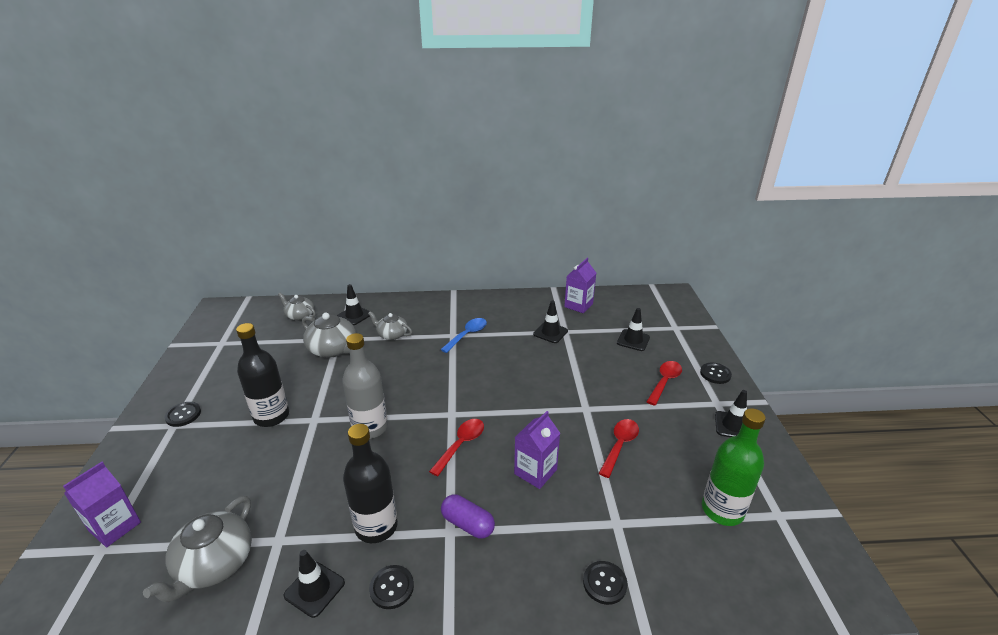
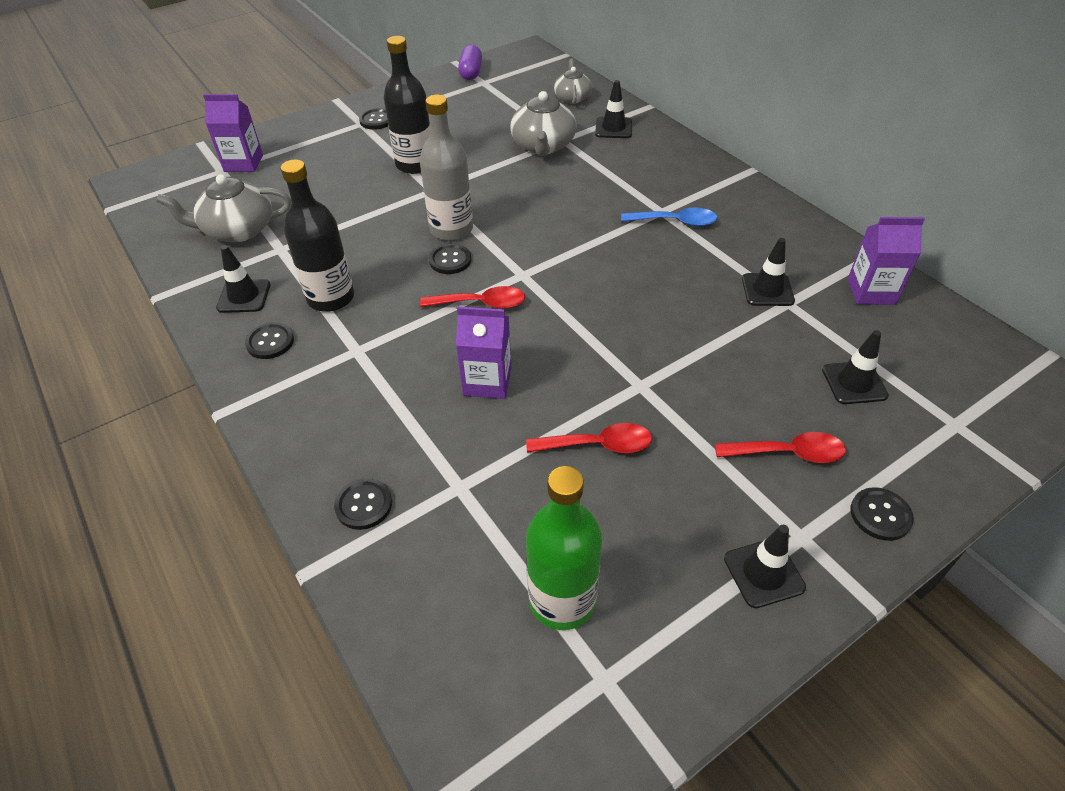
camera: 60 degrees right, 15 degrees up
grey teapot [368,311,412,340] -> none
purple capsule [441,495,495,539] -> purple capsule moved to [458,45,482,80]
none -> black button [429,244,472,274]

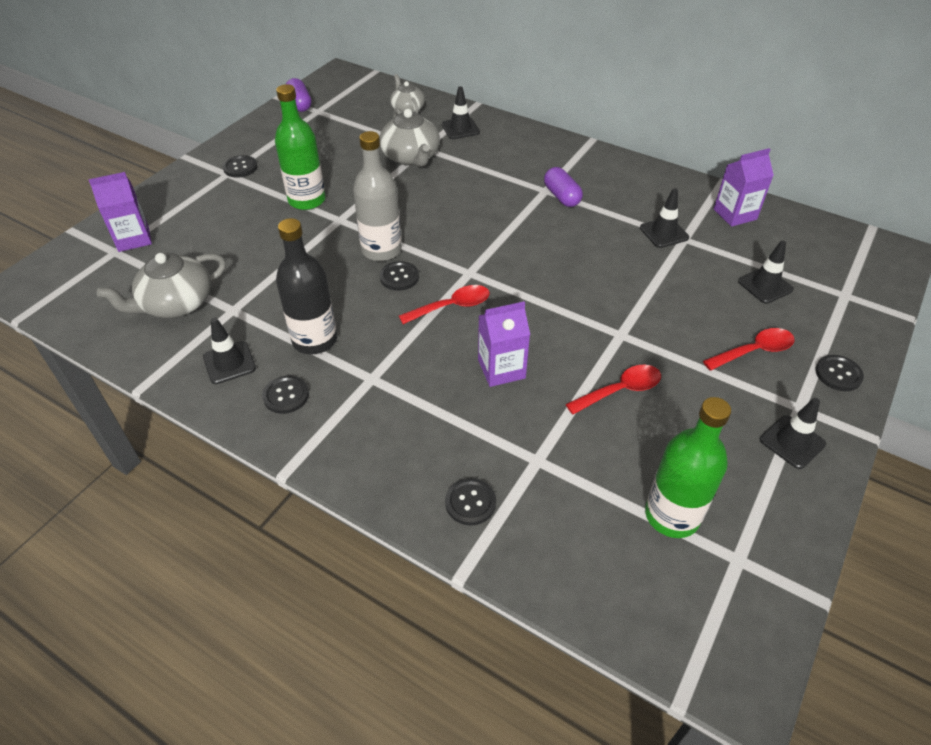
camera: 25 degrees left, 0 degrees up
black bottle [384,36,430,174] -> green bottle [275,84,326,210]
blue spoon [621,208,717,227] -> purple capsule [544,167,583,207]

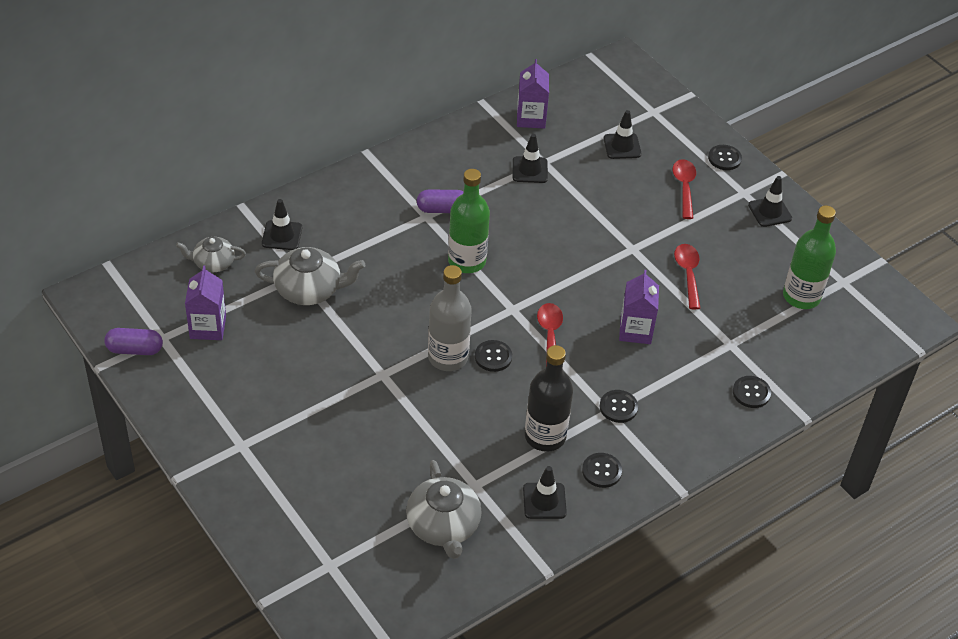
camera: 70 degrees left, 0 degrees up
purple carton [88,172,152,252] -> purple carton moved to [185,265,226,340]
black button [223,155,257,177] -> black button moved to [600,390,638,423]
green bottle [275,84,326,210] -> green bottle moved to [448,169,490,273]

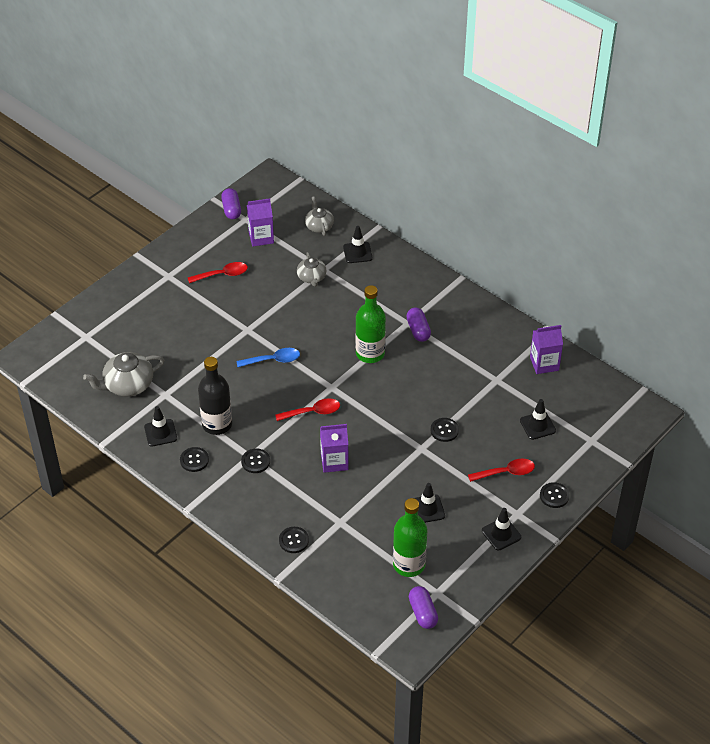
camera: 80 degrees right, 0 degrees up
grey teapot [255,247,365,305] -> grey teapot [297,252,327,287], size x0.63
grey bottle [428,265,472,371] -> blue spoon [236,348,300,367]
black button [475,340,512,372] -> black button moved to [431,418,459,442]
black traffic cone [513,134,548,183] -> black traffic cone moved to [414,483,445,523]
red spoon [674,244,701,309] -> red spoon moved to [188,262,248,283]
none -> purple capsule [409,586,438,629]

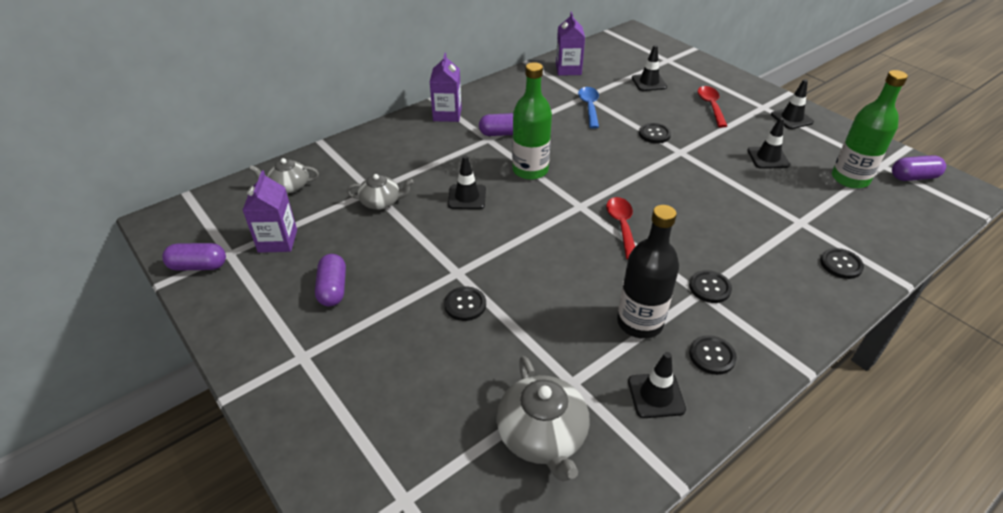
camera: 80 degrees left, 5 degrees down
red spoon [188,262,248,283] -> purple capsule [315,254,346,306]
blue spoon [236,348,300,367] -> blue spoon moved to [578,87,599,129]
purple carton [320,424,348,473] -> purple carton moved to [430,53,462,122]
black traffic cone [343,226,372,263] -> black traffic cone moved to [448,155,486,209]
black button [540,482,570,508] -> black button moved to [444,287,486,321]

